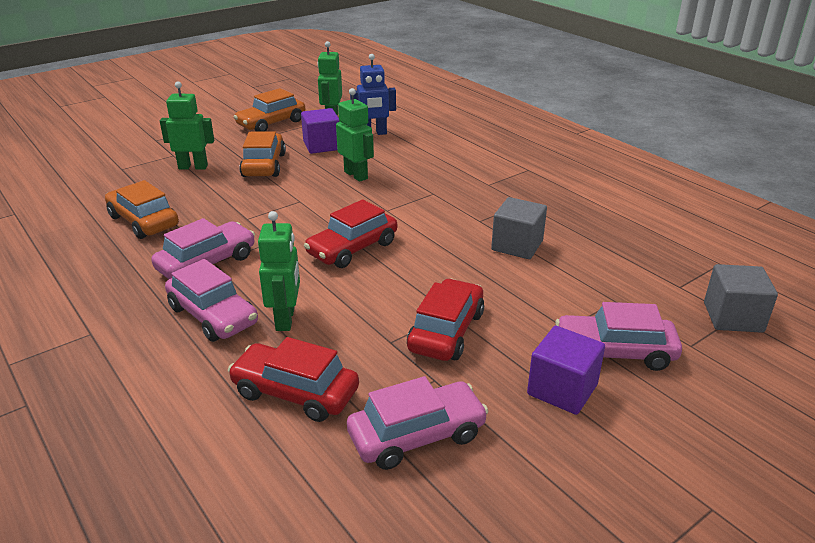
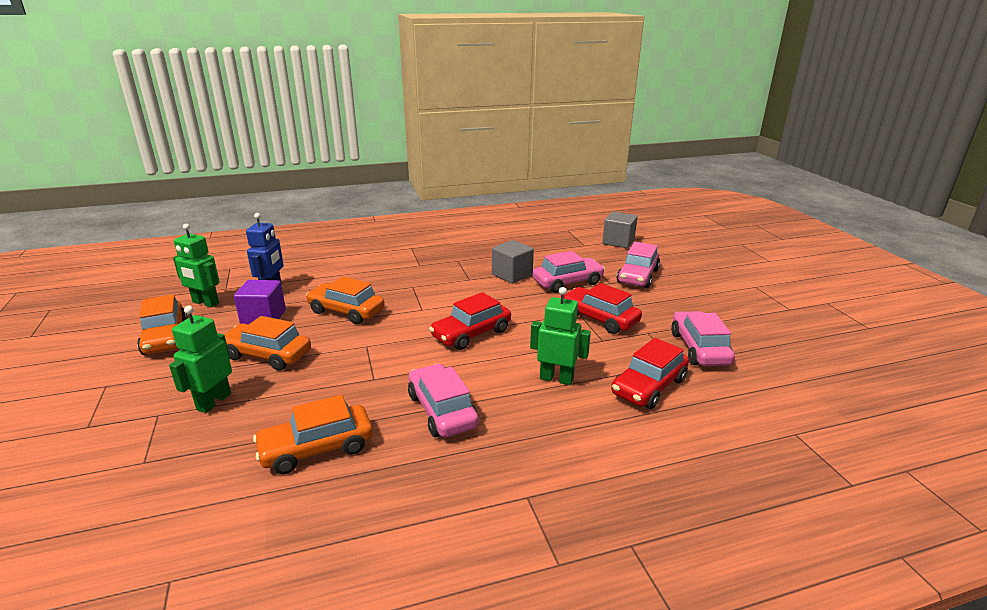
camera: 70 degrees left, 5 degrees down
pink car [165,259,258,342] -> pink car moved to [532,251,605,293]
red car [304,199,397,268] -> red car turned 75 degrees clockwise [429,292,511,350]
green robot [336,88,374,182] -> orange car [306,277,385,324]
purple cube [527,326,605,415] -> none

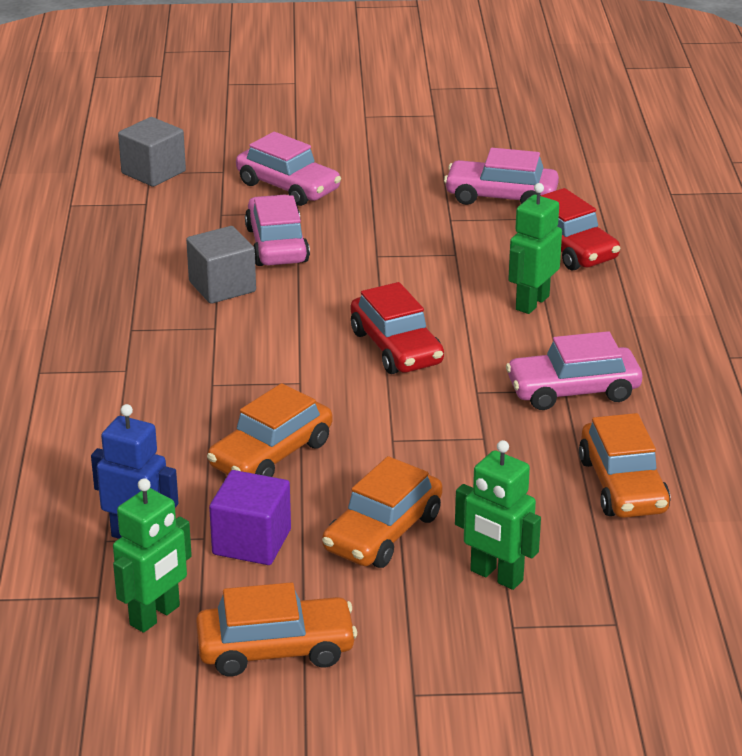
camera: 75 degrees left, 5 degrees up
red car [564,283,642,334] -> none

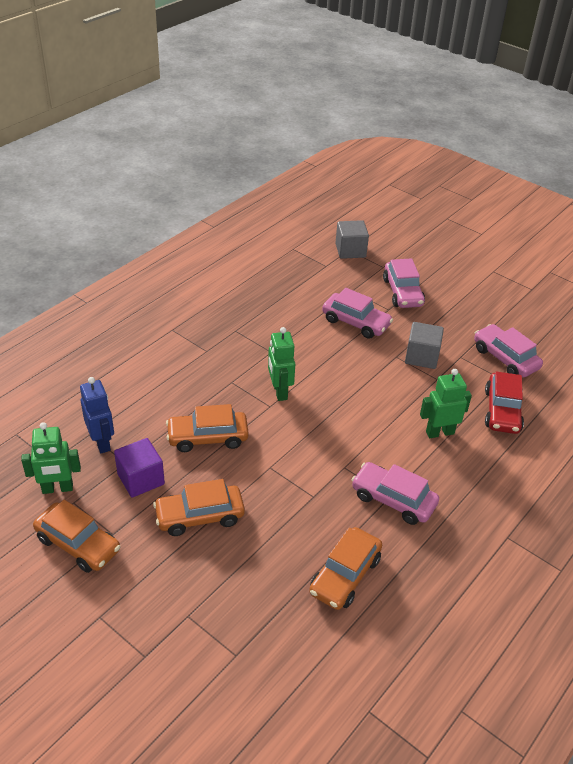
camera: 40 degrees right, 10 degrees up
grey cube [186,226,256,304] -> grey cube moved to [405,322,444,369]
pink car [245,194,310,266] -> pink car turned 90 degrees clockwise [322,288,393,339]
red car [351,282,444,374] -> none
green robot [455,440,541,590] -> green robot moved to [268,327,295,401]

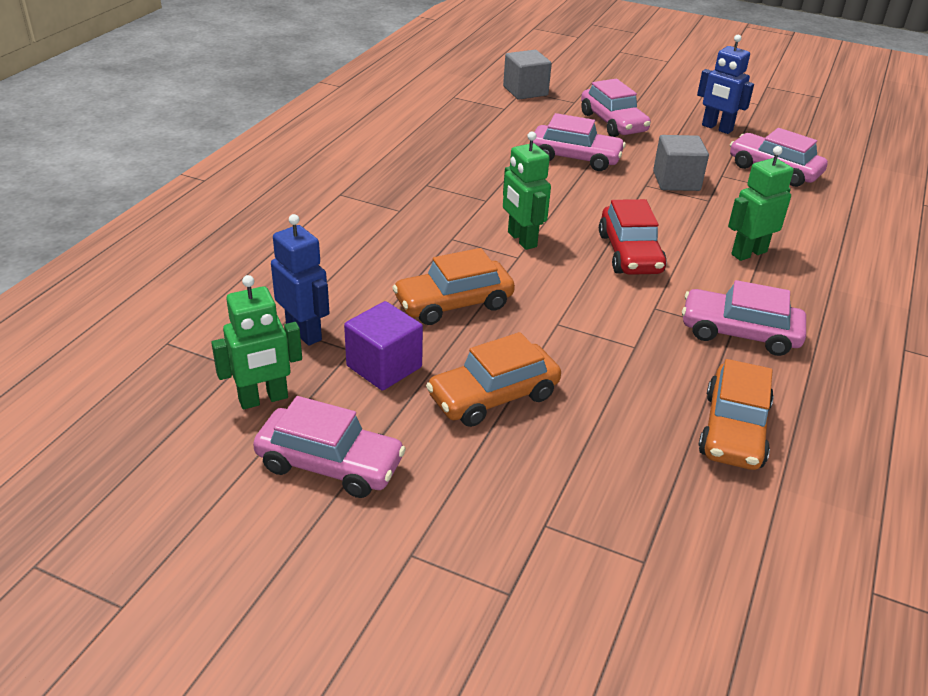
camera: 15 degrees left, 5 degrees down
orange car [33,500,120,573] -> pink car [253,396,406,498]
red car [485,371,524,434] -> red car moved to [599,199,667,275]
none -> blue robot [697,35,754,134]

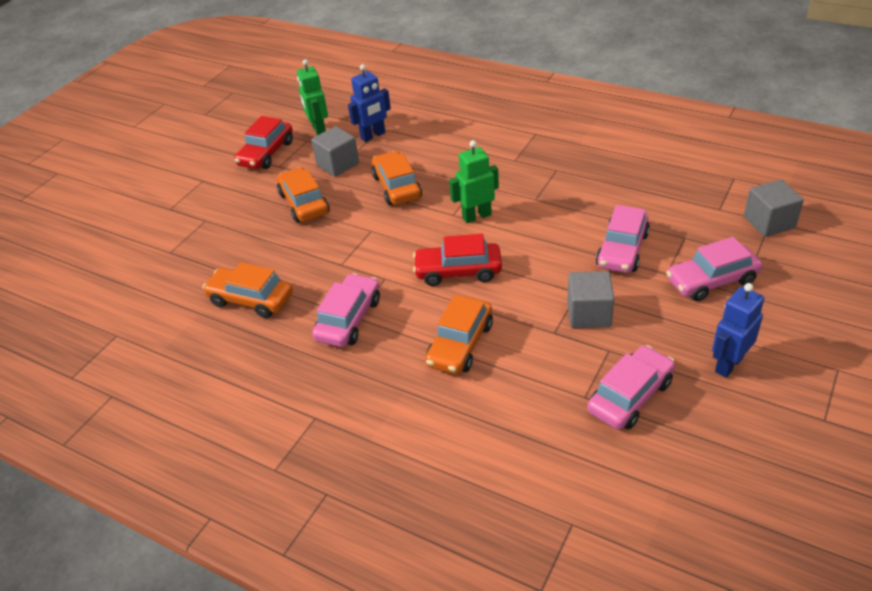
camera: 100 degrees right, 5 degrees up
pink car [253,396,406,498] -> red car [234,116,293,169]
purple cube [344,301,423,391] -> grey cube [311,126,359,177]
green robot [728,146,794,261] -> orange car [425,295,493,374]

